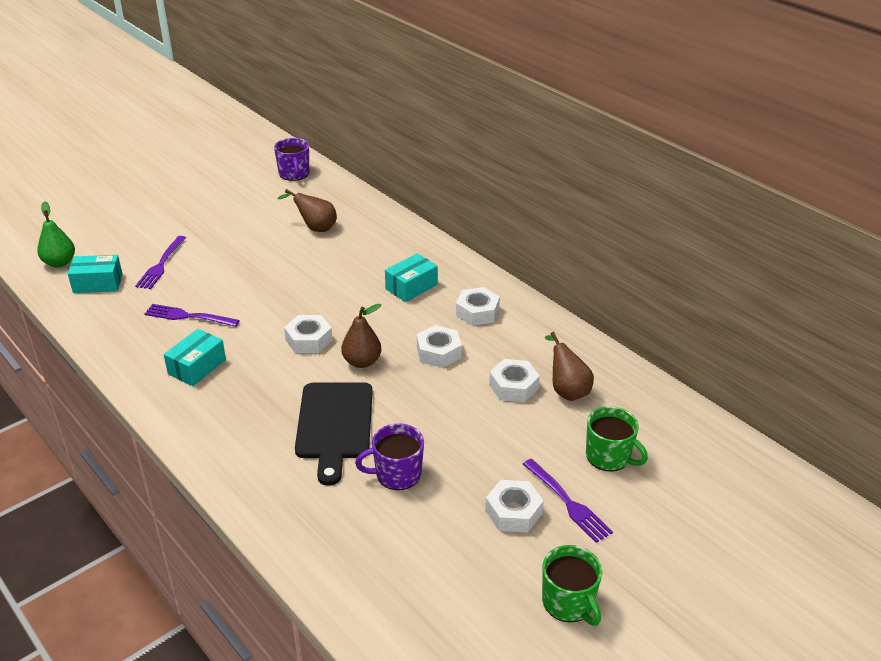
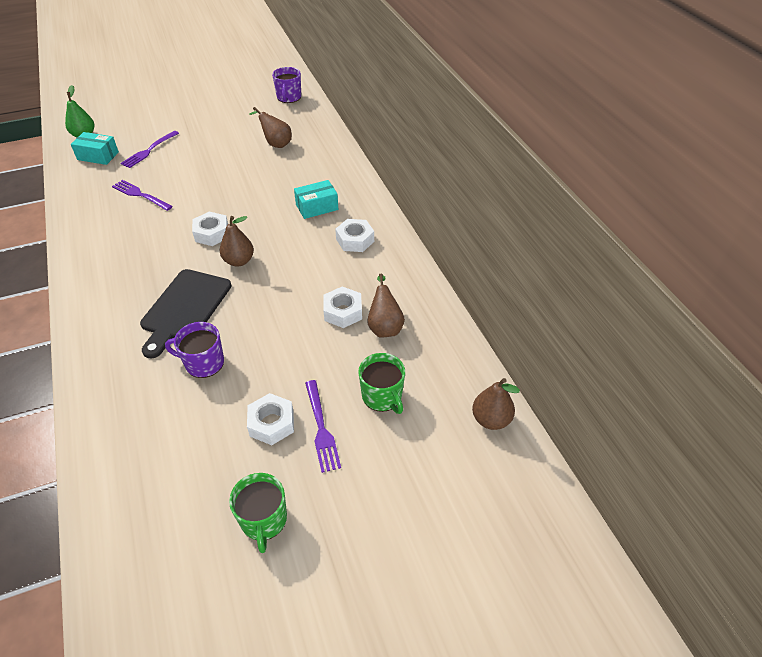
camera: 20 degrees right, 10 degrees up
turquoise box [164,329,226,386] -> none
white nut [417,325,462,368] -> none
none -> brown pear [472,378,520,430]

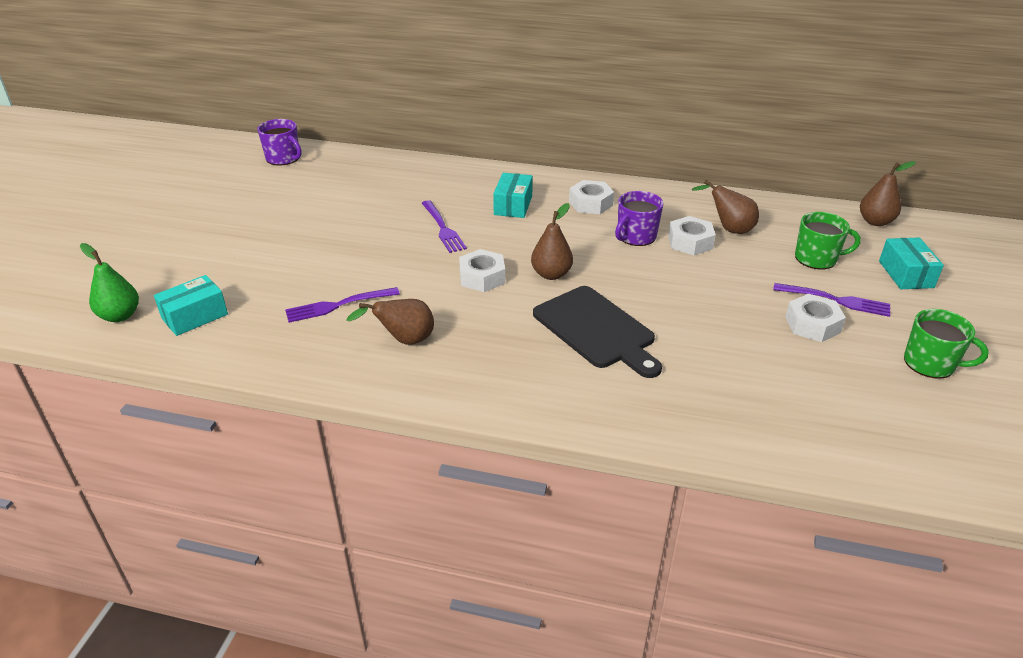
camera: 55 degrees left, 10 degrees down
purple fork [120,131,179,168] -> purple fork moved to [422,200,467,253]
purple mug [165,322,224,378] -> purple mug moved to [615,191,663,246]
brown pear [249,107,292,148] -> brown pear moved to [347,299,434,345]
none -> turquoise box [879,238,944,289]

